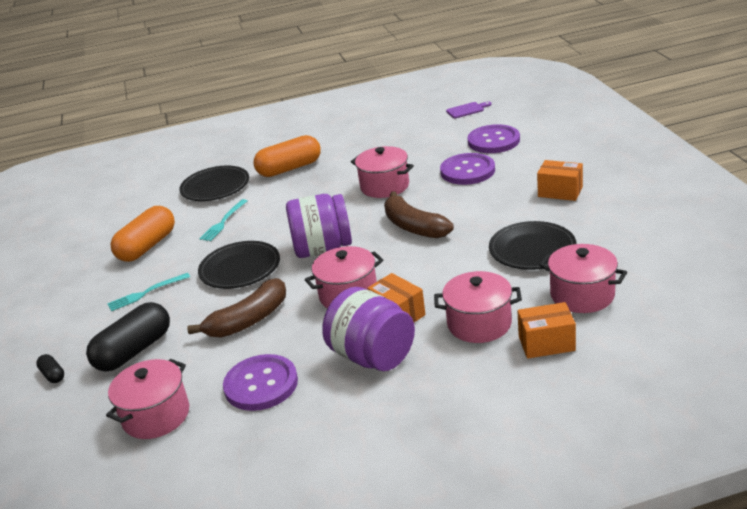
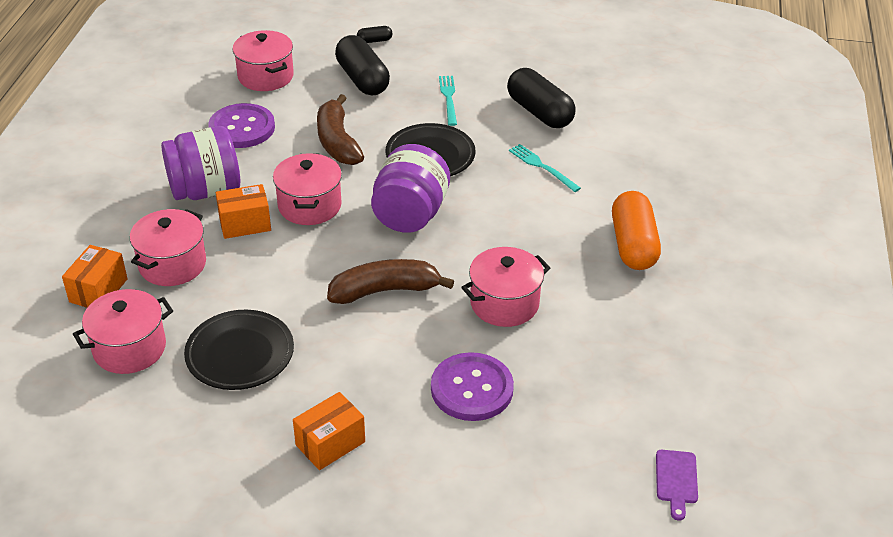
camera: 110 degrees right, 10 degrees up
orange capsule [111,206,175,262] -> black capsule [507,68,576,128]
black plate [179,166,249,201] -> none
purple button [467,124,520,153] -> none

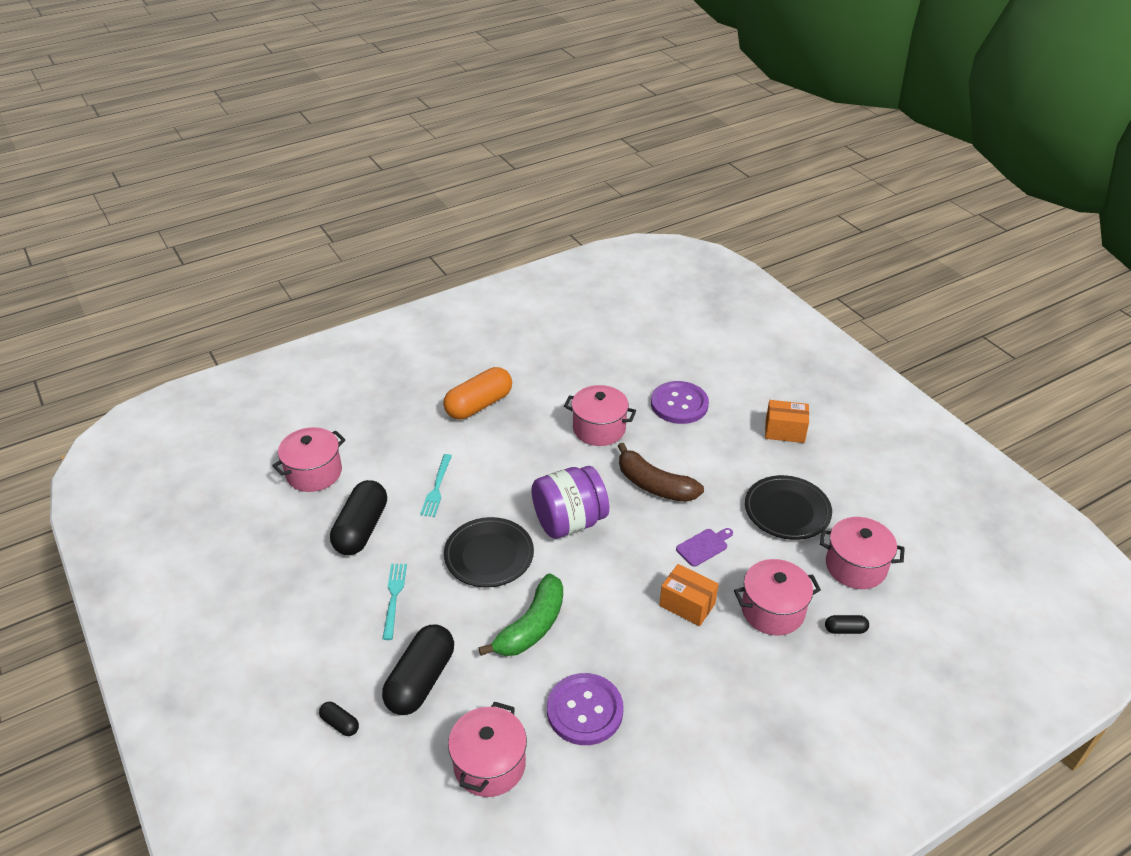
camera: 130 degrees left, 0 degrees up
orange box [62,245,128,308] -> black capsule [825,615,869,634]
purple jar [161,126,240,200] -> none
pink pot [273,153,342,225] -> pink pot moved to [272,427,346,492]
brown banana [317,94,364,165] -> green banana [479,573,563,656]
turquoise fork [439,76,457,126] -> turquoise fork turned 135 degrees clockwise [383,564,407,640]
purple cutting board [656,450,698,521] -> purple cutting board moved to [676,528,733,567]

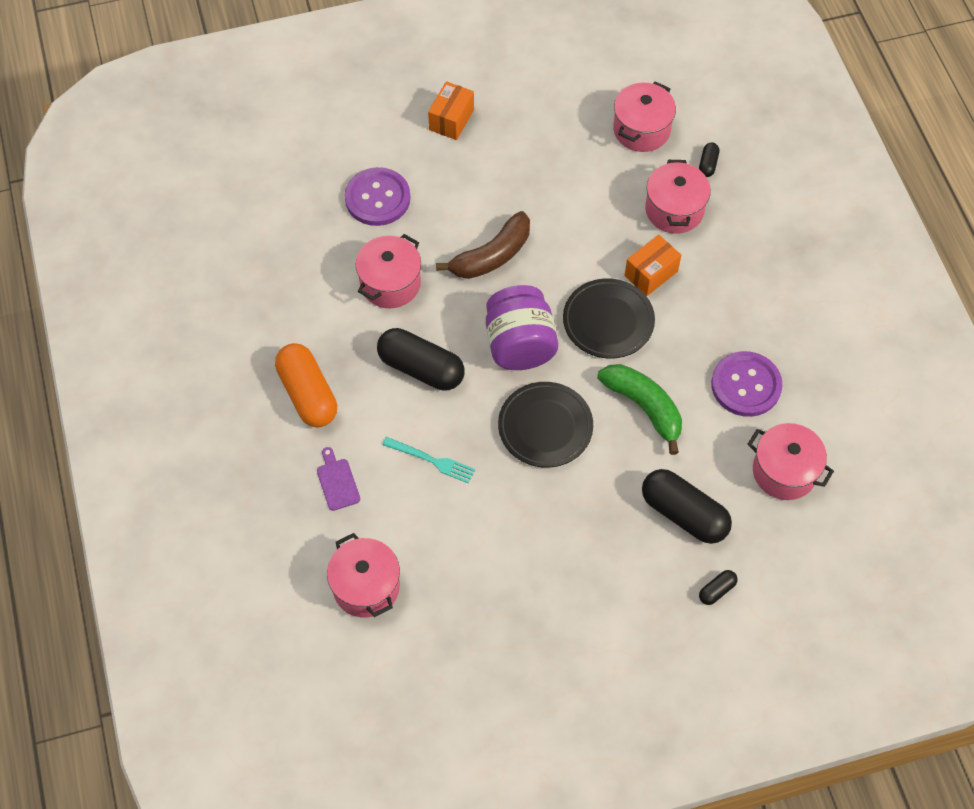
camera: 75 degrees left, 20 degrees up
black capsule [330,480,387,555] -> black capsule moved to [377,328,465,391]
turquoise fork [383,564,407,640] -> none
purple cutting board [676,528,733,567] -> purple cutting board moved to [317,447,360,511]
black plate [745,475,832,540] -> black plate moved to [563,278,655,359]

